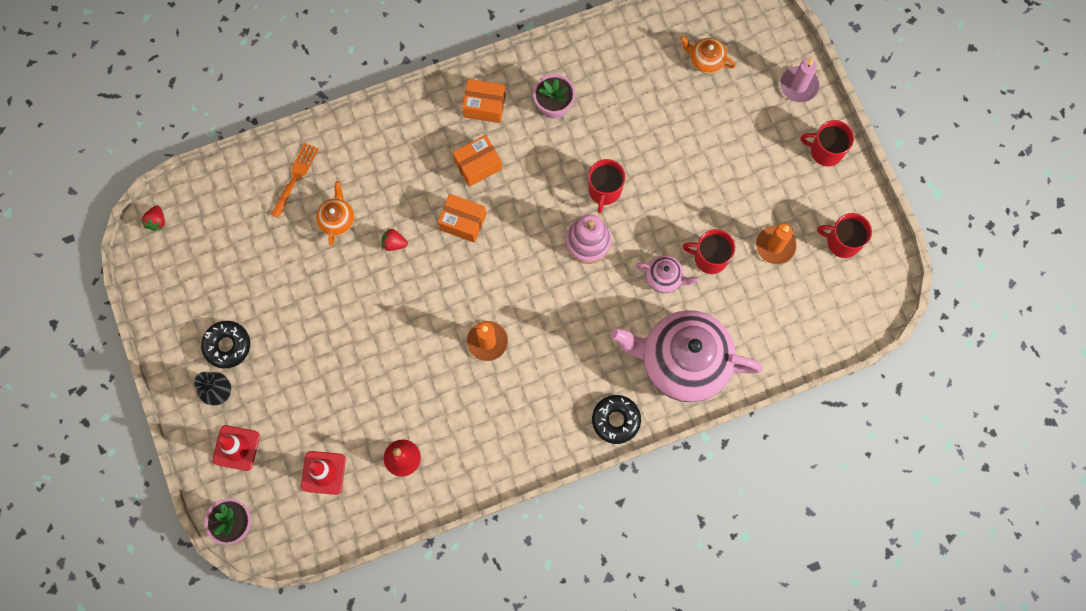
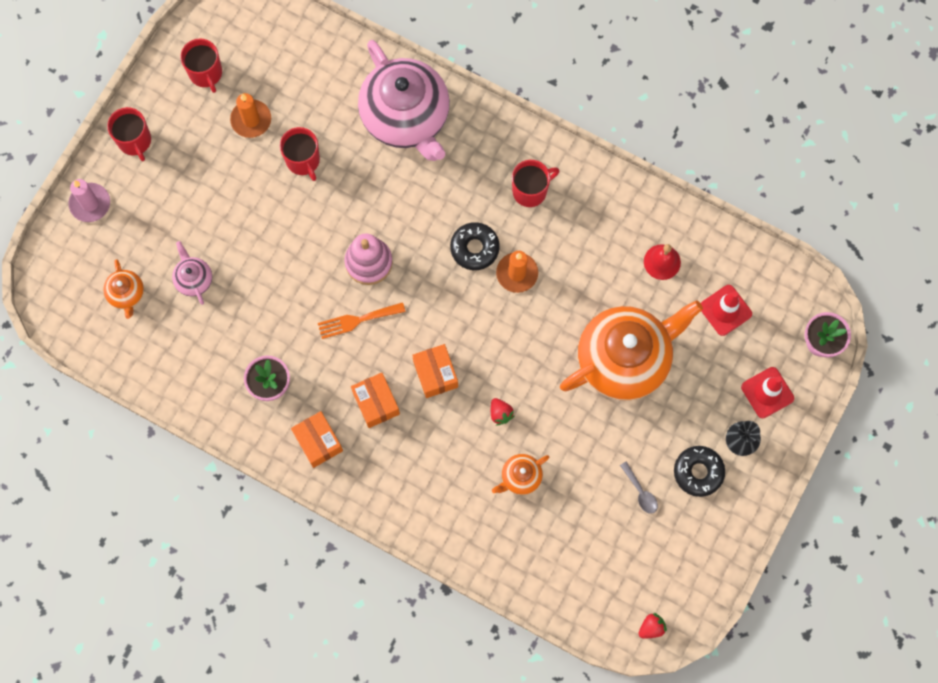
camera: 130 degrees left, 0 degrees up
orange fork [271,143,319,218] -> orange fork moved to [318,302,405,339]
orange box [453,135,502,187] -> orange box turned 45 degrees clockwise [351,373,400,428]
red mug [588,159,625,213] -> red mug moved to [512,160,559,207]
black donut [592,395,641,444] -> black donut moved to [450,222,500,270]
pink teapot [636,255,699,293] -> pink teapot moved to [172,241,212,305]
none -> orange teapot [560,300,703,401]
none -> grey spoon [620,462,658,514]

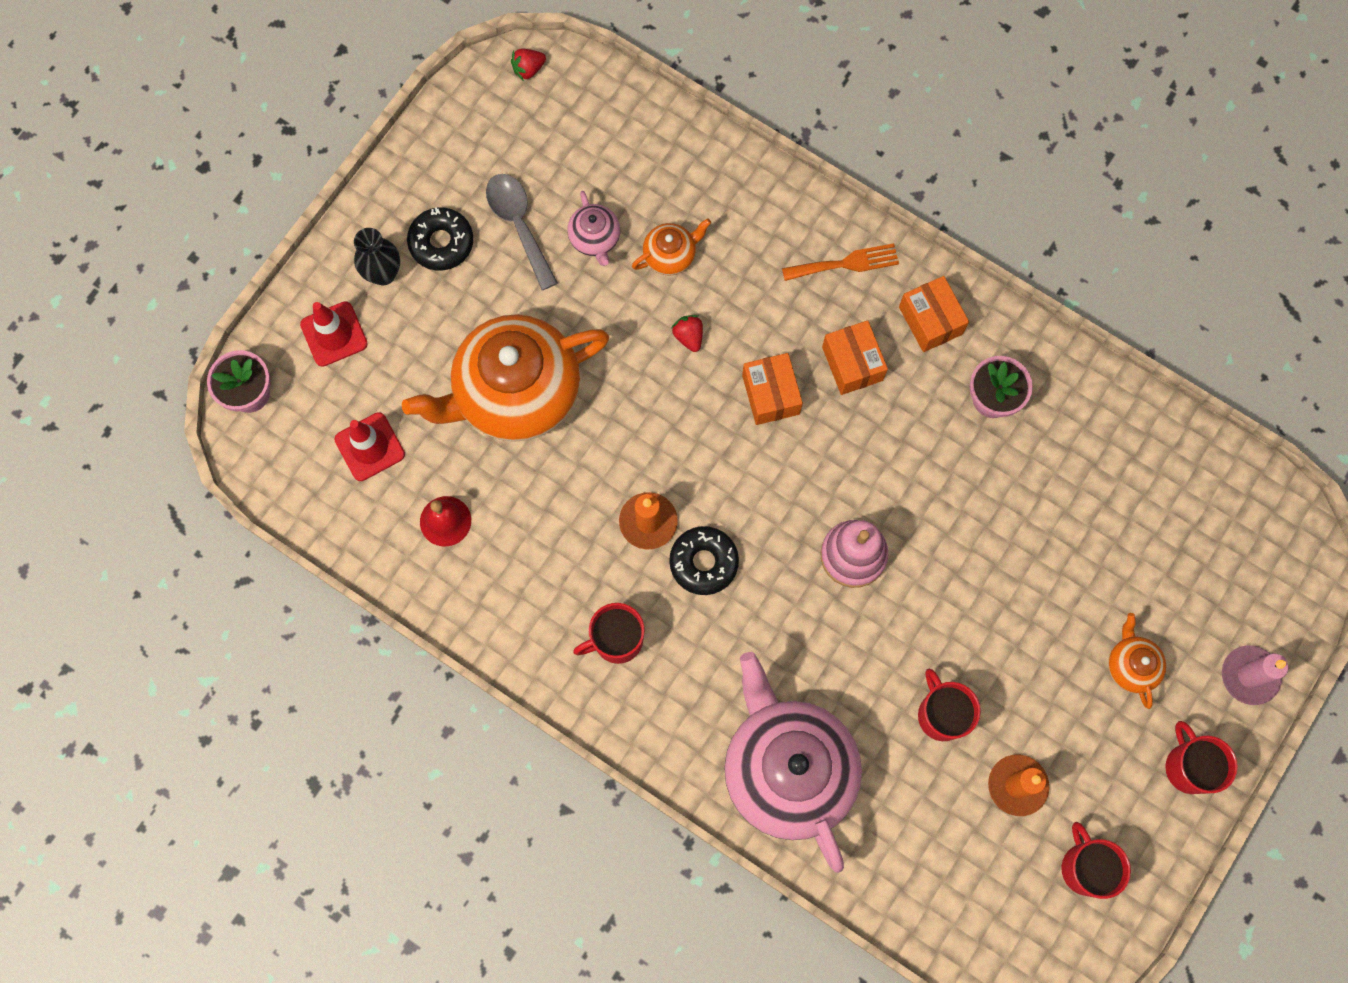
camera: 175 degrees left, 0 degrees up
orange teapot [103,259,144,319] -> orange teapot moved to [1108,613,1166,709]
pink teapot [172,241,212,305] -> pink teapot moved to [567,191,620,266]
orange fork [318,302,405,339] -> orange fork moved to [782,243,899,281]
grey spoon [620,462,658,514] -> grey spoon [486,174,558,290], size x1.73

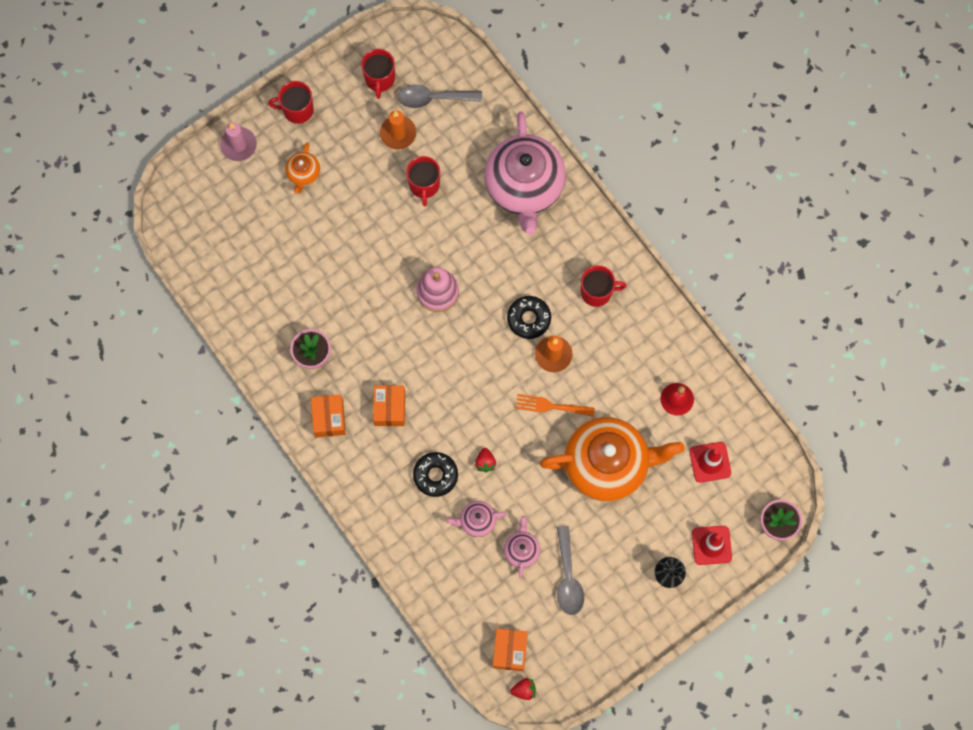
camera: 160 degrees left, 0 degrees up
black donut [407,207,473,271] -> black donut moved to [413,452,458,497]
orange teapot [632,218,711,276] -> pink teapot [446,501,507,537]
orange box [742,353,803,425] -> orange box moved to [493,628,528,671]
orange fork [782,243,899,281] -> orange fork moved to [515,394,595,417]
red mug [1165,721,1238,794] -> red mug turned 90 degrees clockwise [268,81,314,124]
none -> grey spoon [397,84,482,108]

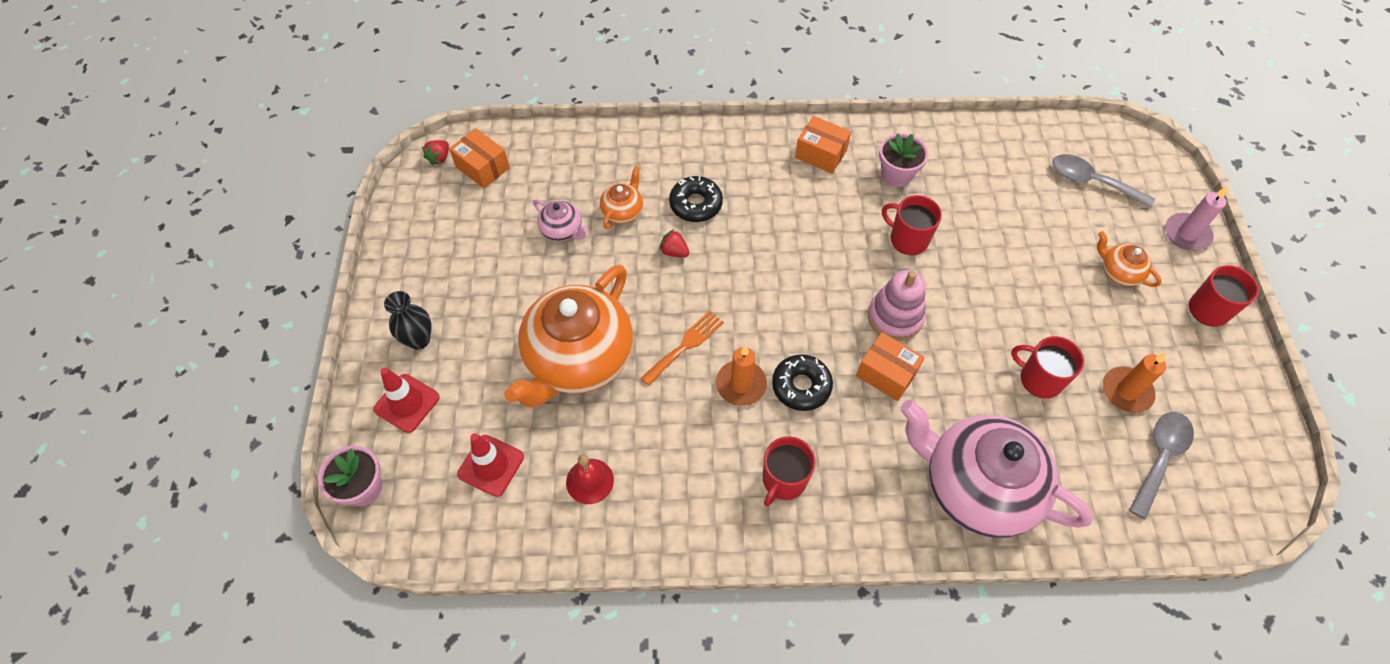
camera: 125 degrees right, 15 degrees down
red mug [361,49,395,99] -> red mug moved to [882,195,942,255]
orange box [373,385,405,426] -> orange box moved to [856,332,925,401]
pink teapot [446,501,507,537] -> orange teapot [600,166,643,229]
grey spoon [557,526,584,615] -> grey spoon moved to [1052,154,1155,208]

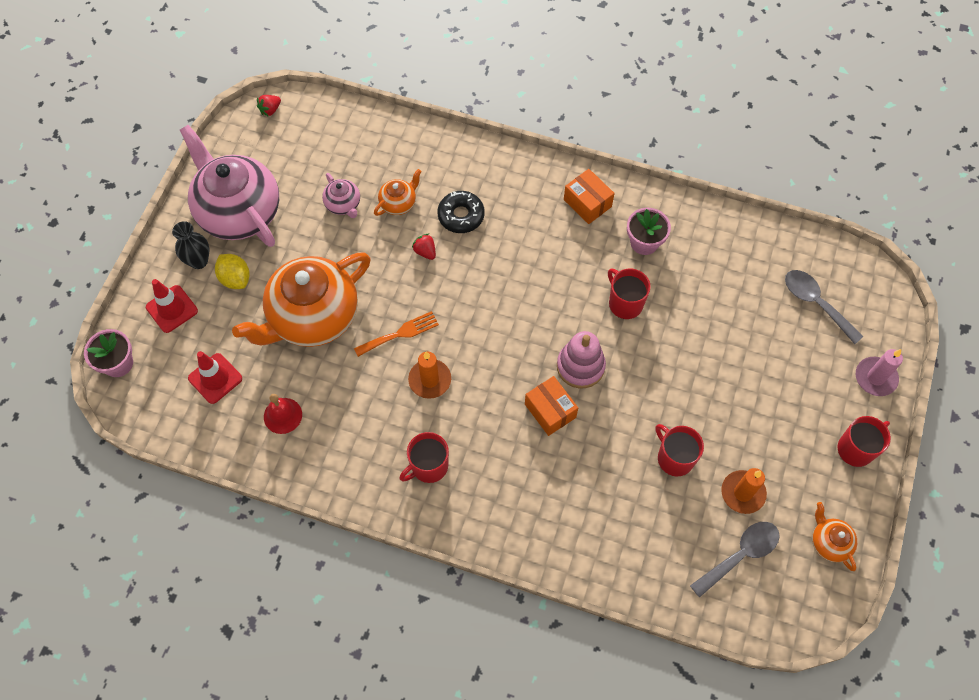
camera: 20 degrees right, 5 degrees up
orange box [449,128,510,188] -> none
black donut [772,354,833,411] -> none
pink teapot [900,400,1093,538] -> pink teapot moved to [180,125,279,247]
orange teapot [1097,231,1162,287] -> orange teapot moved to [812,502,857,571]
none -> yellow lemon [215,254,250,289]

